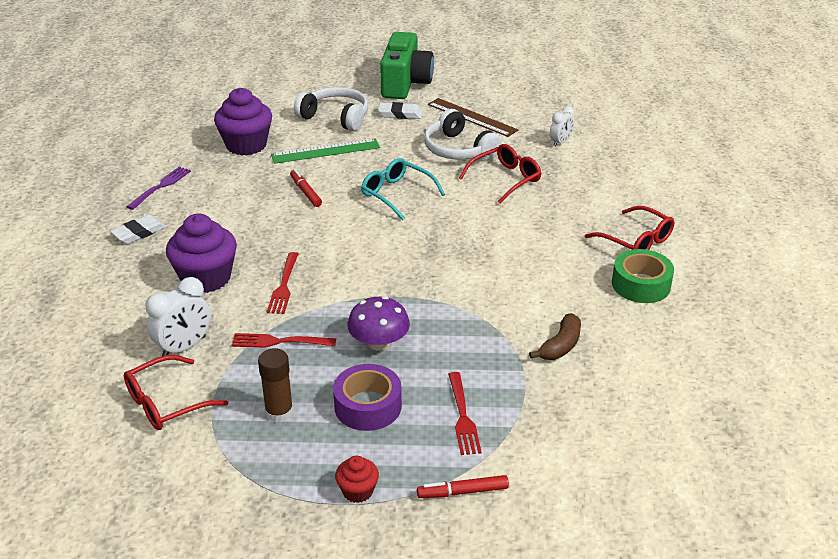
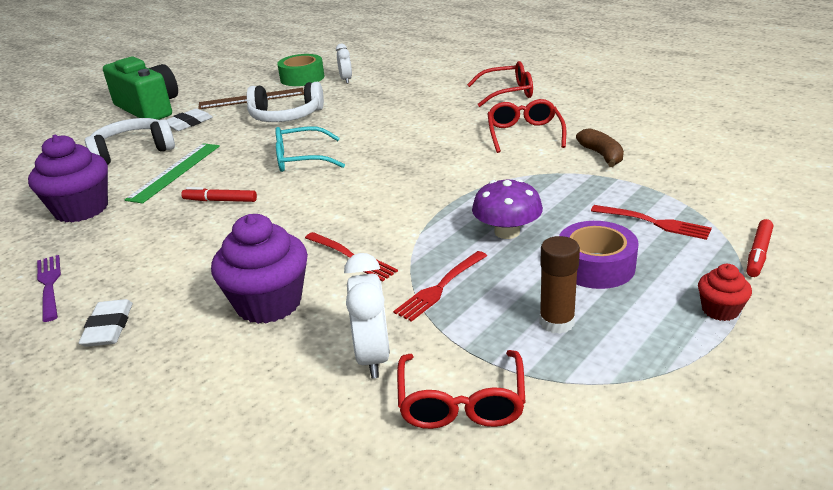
camera: 50 degrees left, 5 degrees down
red glasses [459,144,541,203] -> red glasses moved to [487,99,566,153]
green tape [612,249,674,303] -> green tape moved to [277,54,324,86]

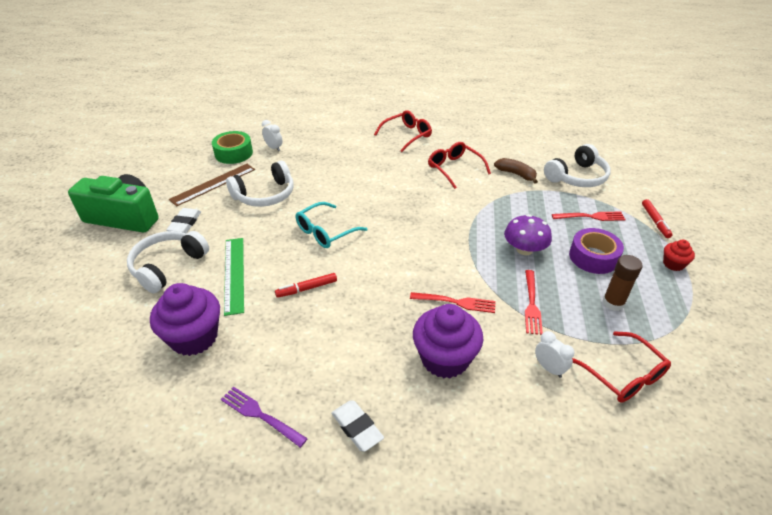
camera: 35 degrees left, 10 degrees up
white clock [344,253,390,378] -> white clock [535,331,574,378], size x0.64
none -> white headphones [544,144,611,187]

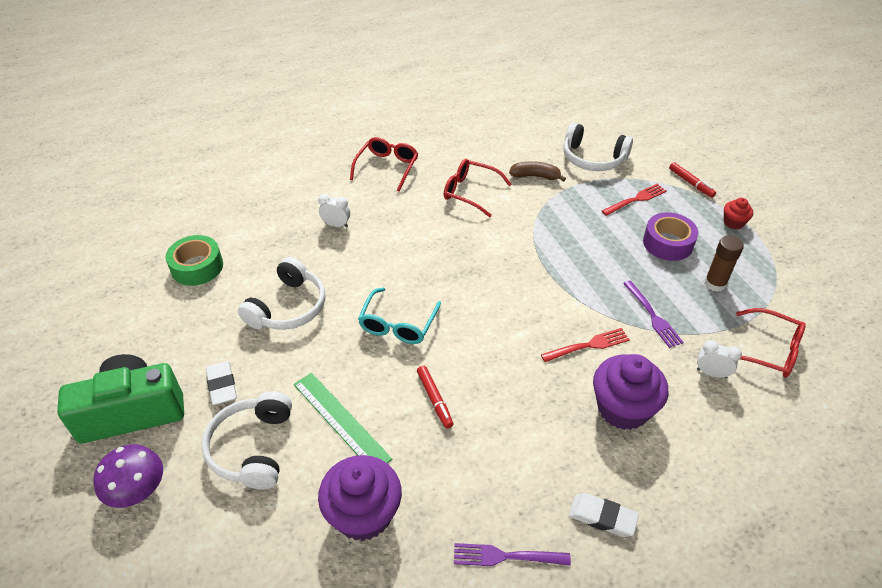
camera: 30 degrees left, 5 degrees up
brown ruler [169,164,255,207] -> none
white clock [262,120,282,151] -> white clock moved to [318,194,350,228]
red marker [275,273,337,298] -> red marker turned 60 degrees counterclockwise [417,366,454,429]
purple mushroom [504,214,552,255] -> purple mushroom moved to [93,444,163,508]
red fork [525,270,543,335] -> purple fork [623,281,684,348]
white headphones [544,144,611,187] -> white headphones turned 90 degrees clockwise [563,123,633,171]

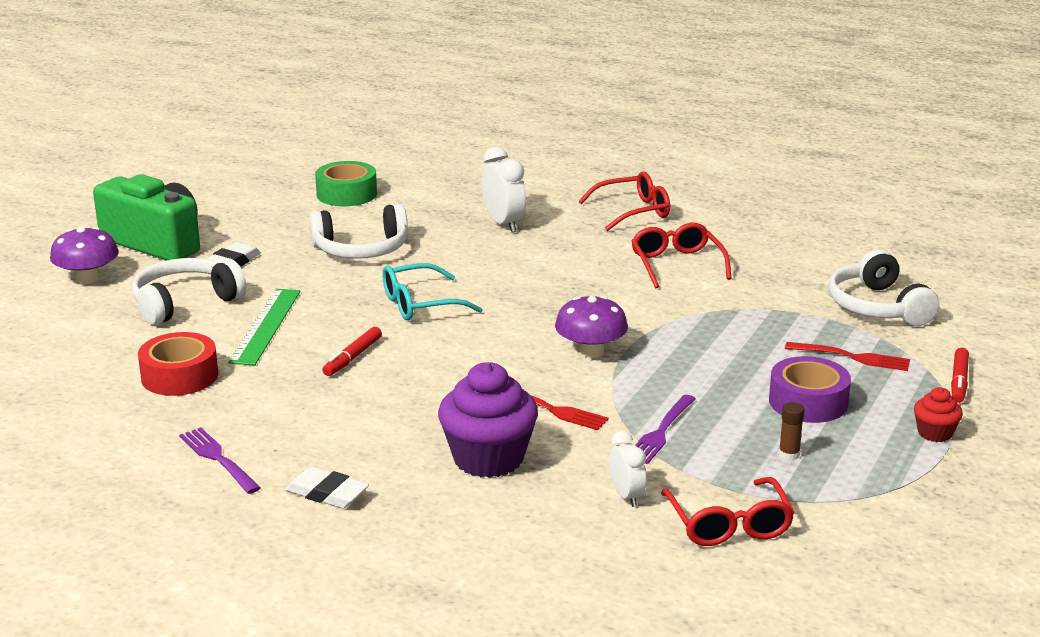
camera: 50 degrees right, 20 degrees down
white clock [318,194,350,228] -> white clock [482,147,526,233], size x1.57
purple cupcake [318,455,402,541] -> red tape [138,332,218,396]
brown banana [509,161,566,182] -> none
white eraser [569,493,639,537] -> white eraser turned 45 degrees counterclockwise [285,467,369,508]
brown glue stick [704,235,744,292] -> brown glue stick [779,402,805,460], size x0.61
none -> purple mushroom [555,296,628,358]

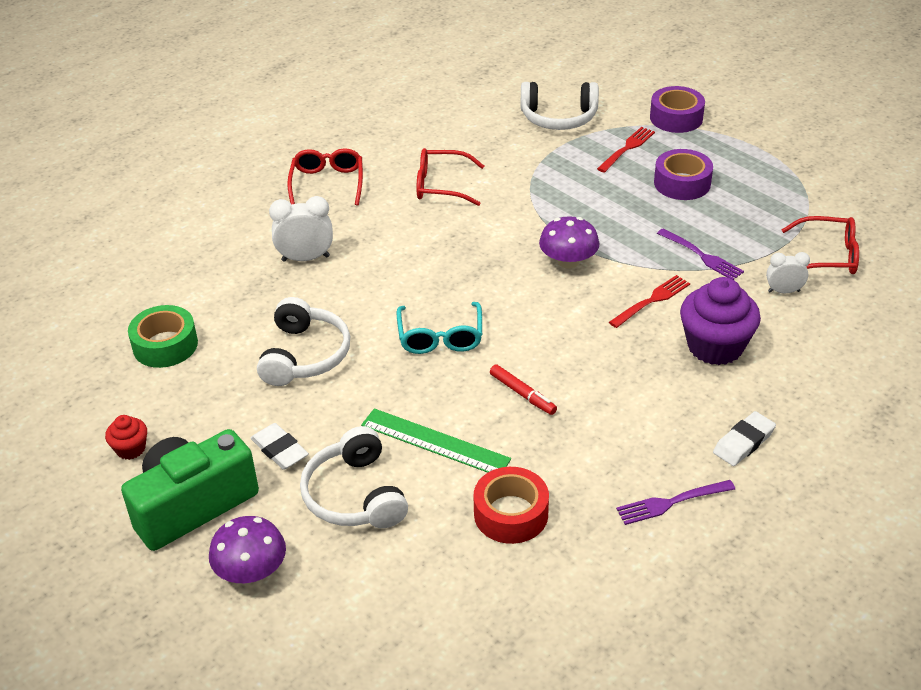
camera: 70 degrees left, 15 degrees up
brown glue stick [779,402,805,460] -> none
red cupcake [914,387,963,442] -> red cupcake moved to [105,415,147,460]
red marker [951,348,969,403] -> purple tape [650,86,705,133]

